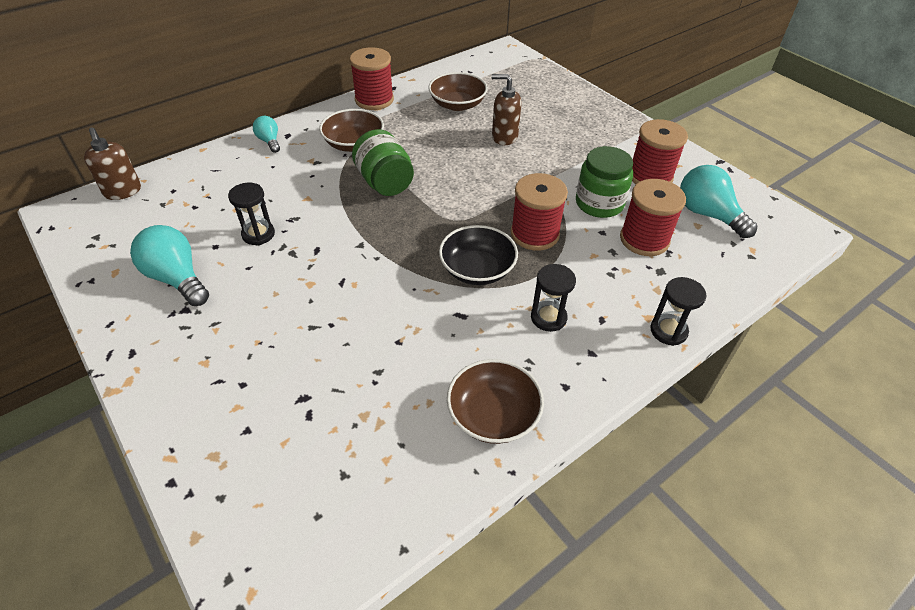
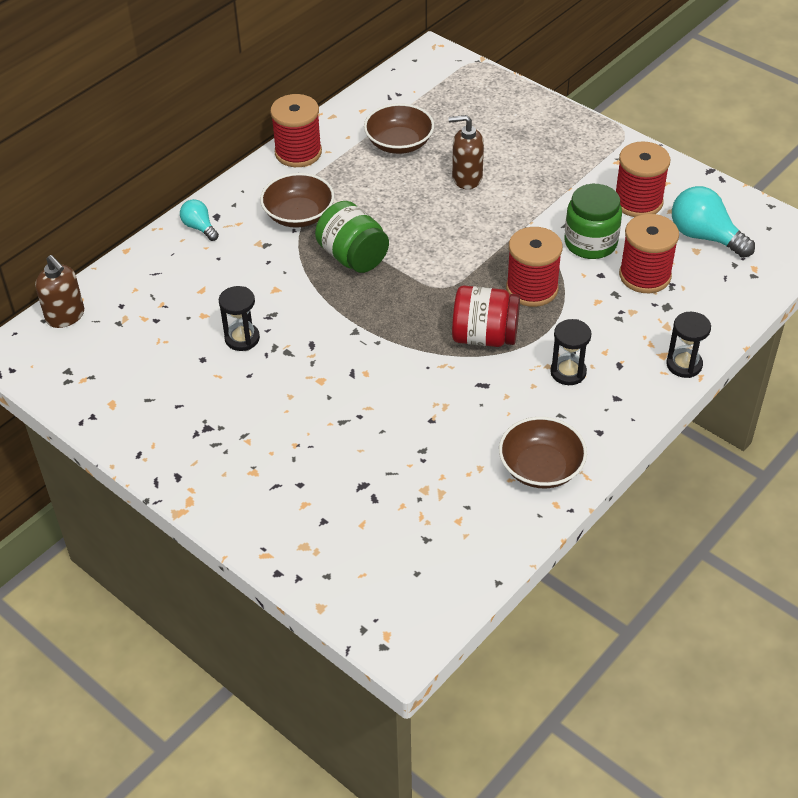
camera: 10 degrees left, 0 degrees up
turquoise light bulb [130,225,209,306] -> none
black bowl [439,225,518,285] -> red jar [452,286,520,347]

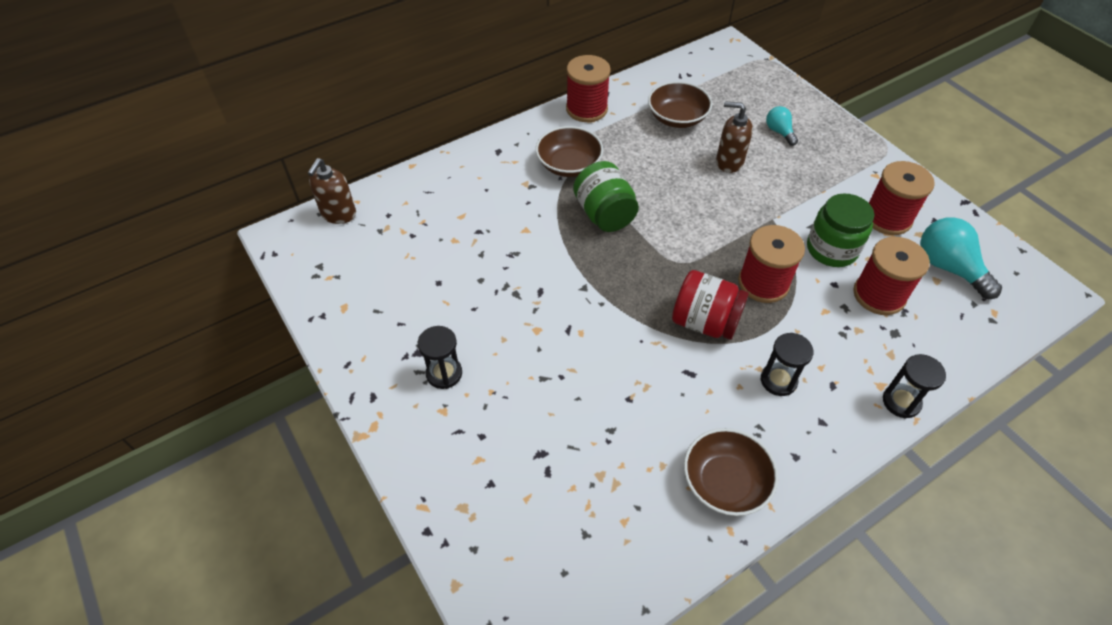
camera: 15 degrees right, 5 degrees up
brown soap dispenser [35,255,84,328] -> brown soap dispenser turned 45 degrees clockwise [308,158,356,224]
turquoise light bulb [180,199,219,241] -> turquoise light bulb moved to [766,106,798,146]
black hourglass [219,286,260,351] -> black hourglass moved to [418,326,462,389]

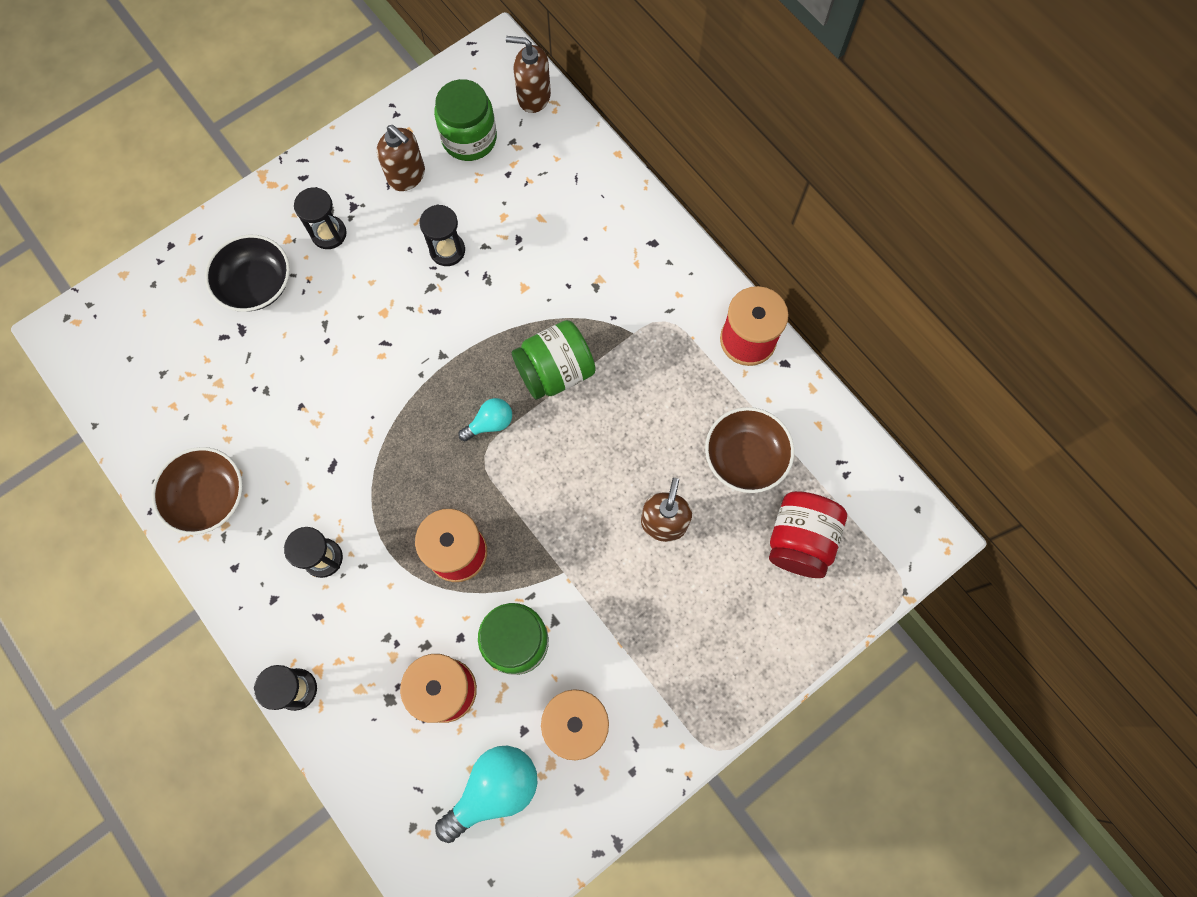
camera: 85 degrees right, 20 degrees up
brown bowl [536,126,603,177] -> none
red jar [672,270,749,340] -> red jar moved to [769,491,847,578]
turquoise light bulb [766,106,798,146] -> turquoise light bulb moved to [458,398,512,441]
none -> black bowl [205,235,290,312]
none -> brown soap dispenser [377,125,425,191]
none -> black hourglass [419,204,465,266]
none -> green jar [434,79,497,161]

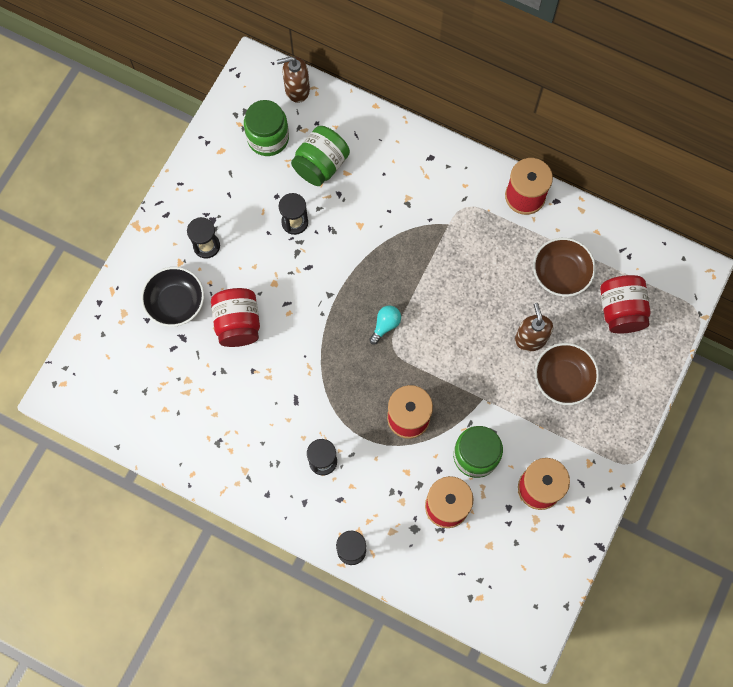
camera: 25 degrees left, 0 degrees up
brown bowl [151,447,243,535] -> brown bowl moved to [535,343,599,405]
brown soap dispenser [377,125,425,191] -> none
turquoise light bulb [435,746,537,843] -> none
green jar [512,320,596,400] -> green jar moved to [291,126,350,186]
none -> red jar [211,288,260,347]

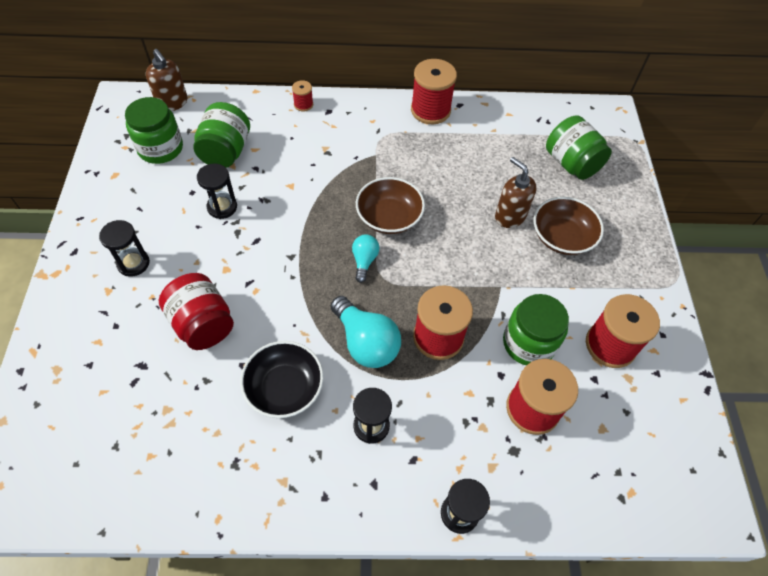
camera: 30 degrees left, 15 degrees down
black bowl [141,267,204,327] -> black bowl moved to [240,341,324,418]
brown soap dispenser [277,56,310,103] -> brown soap dispenser turned 90 degrees counterclockwise [146,49,188,111]
brown bowl [533,238,596,297] -> brown bowl moved to [356,177,425,234]
red jar [600,275,650,334] -> green jar [546,115,612,180]
none -> red spool [292,80,313,112]
none -> turquoise light bulb [331,296,401,368]

